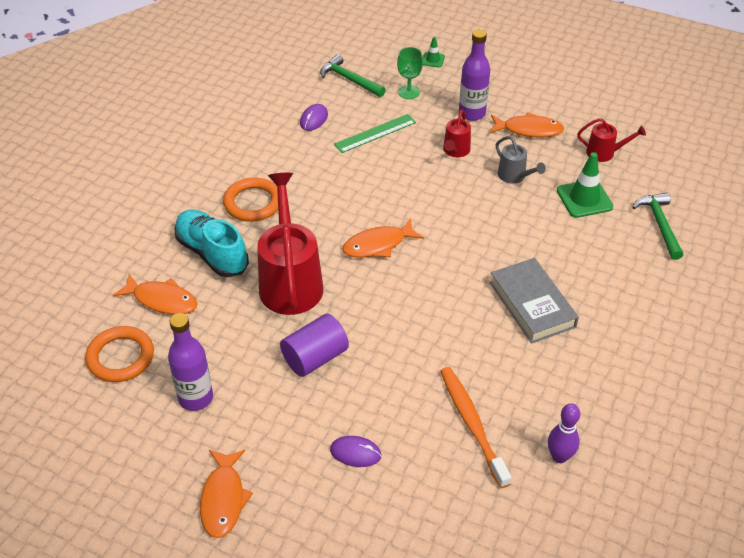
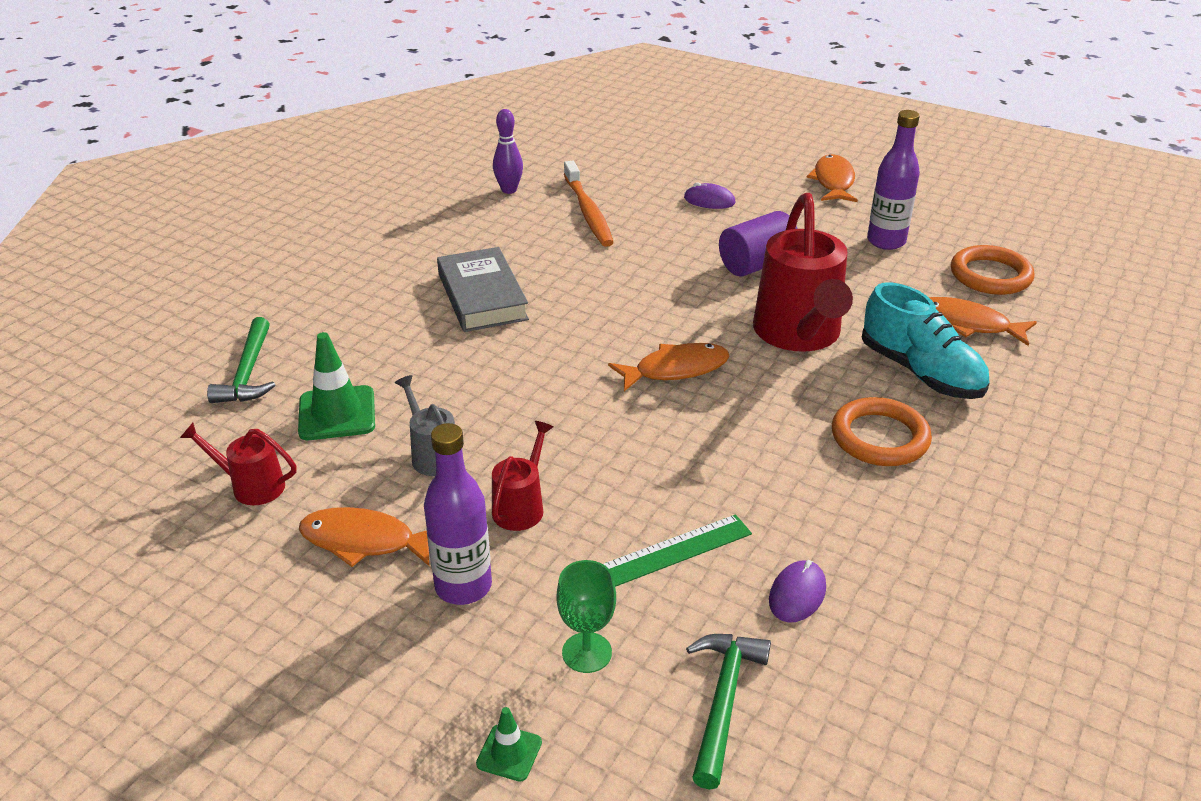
camera: 175 degrees left, 10 degrees down
green hammer [320,54,386,97] -> green hammer turned 120 degrees counterclockwise [686,634,771,790]

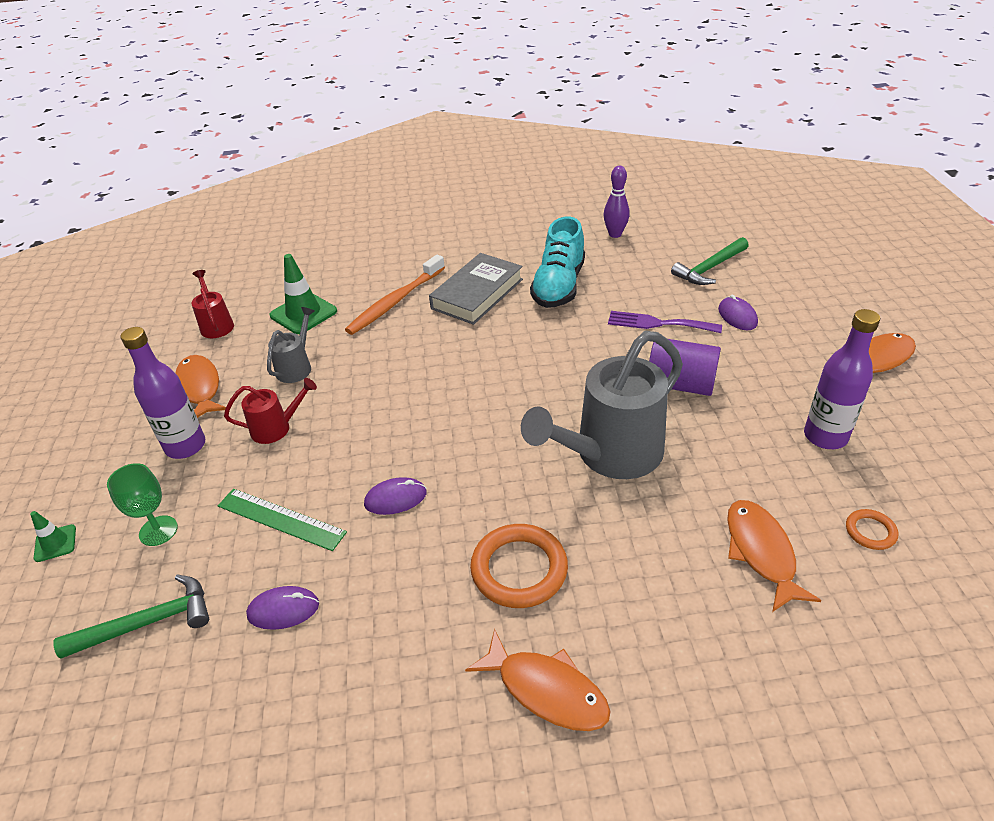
camera: 55 degrees right, 5 degrees up
green hammer [207,317,275,403] -> green hammer moved to [671,237,749,285]
orange toothbrush [564,161,614,247] -> orange toothbrush moved to [345,255,445,335]
orange fish [608,343,730,391] -> orange fish moved to [465,628,611,731]
red watering can [753,193,853,352] -> grey watering can [521,331,683,479]
turquoise shoe [862,283,989,399] -> turquoise shoe moved to [530,216,585,308]
orange ring [951,245,1035,295] -> orange ring [846,509,898,550], size x0.51
none -> purple mouse [364,477,427,515]
none -> purple fork [608,311,722,333]

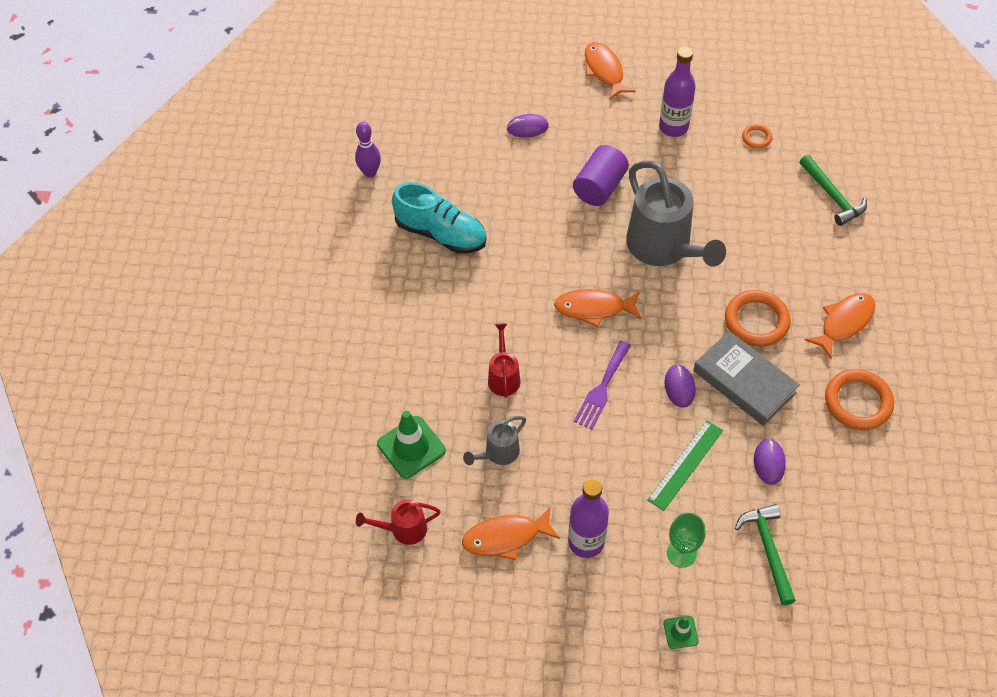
camera: 80 degrees left, 15 degrees up
red watering can [224,378,317,444] -> red watering can moved to [488,323,520,398]
grey watering can [267,307,314,383] -> grey watering can turned 75 degrees counterclockwise [463,416,526,465]
orange toothbrush [345,255,445,335] -> none
grey book [429,253,523,325] -> grey book moved to [693,331,800,426]
purple fork [608,311,722,333] -> purple fork moved to [574,341,631,429]
green hammer [671,237,749,285] -> green hammer moved to [799,155,867,226]
orange fish [727,500,821,612] -> orange fish moved to [554,289,641,327]
none -> orange ring [825,369,894,430]

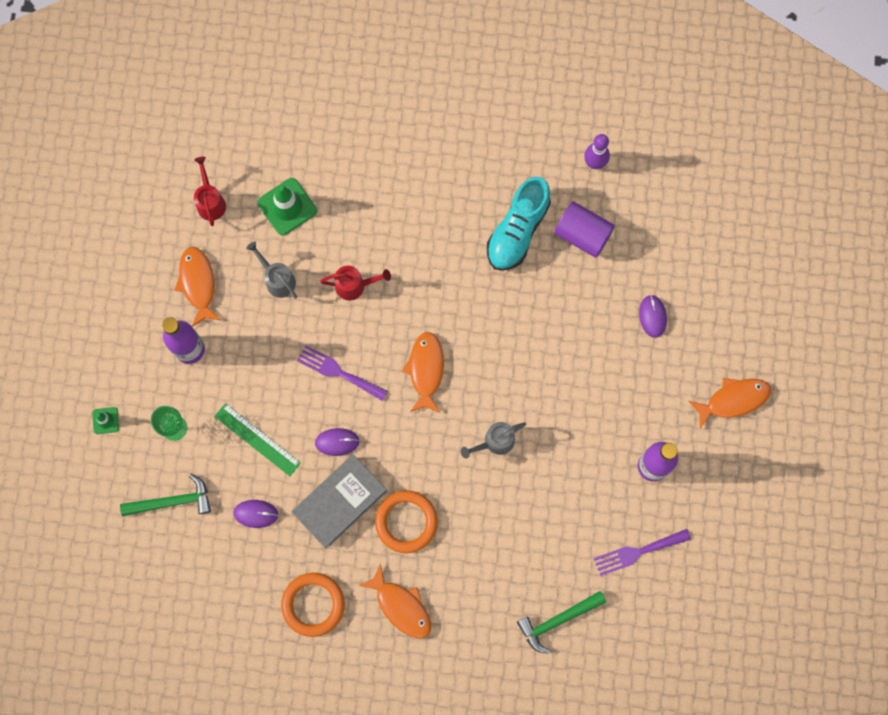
camera: 90 degrees right, 20 degrees up
purple cylinder [573,145,629,206] -> purple cylinder moved to [554,201,615,258]
grey watering can [626,161,726,267] -> grey watering can [461,422,526,459], size x0.48
orange ring [742,124,773,148] -> purple fork [594,529,691,576]

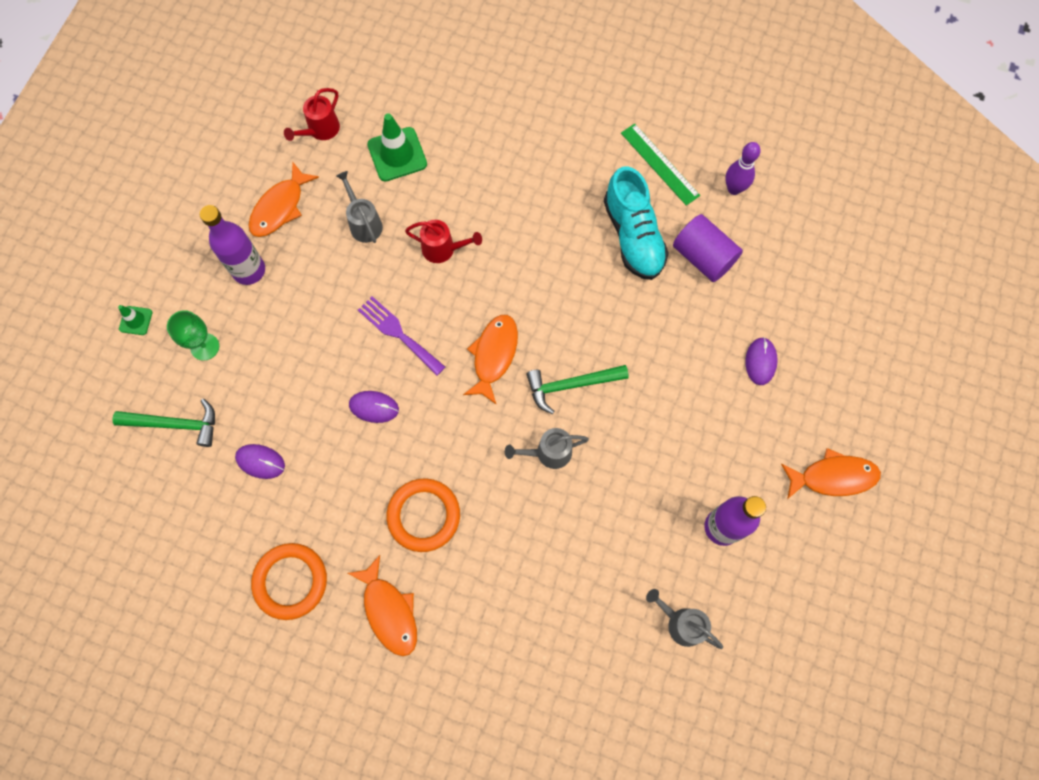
camera: 15 degrees right, 5 degrees down
orange fish [174,247,221,327] -> orange fish turned 150 degrees counterclockwise [249,163,319,237]
red watering can [194,157,226,226] -> red watering can turned 150 degrees counterclockwise [284,88,340,141]
green ruler [214,403,301,476] -> green ruler moved to [621,123,700,206]
grey book [292,454,387,549] -> none
turquoise shoe [487,176,551,271] -> turquoise shoe turned 60 degrees counterclockwise [604,166,669,280]
green hammer [517,591,606,654] -> green hammer moved to [526,365,629,414]
purple fork [594,529,691,576] -> grey watering can [646,589,723,649]

